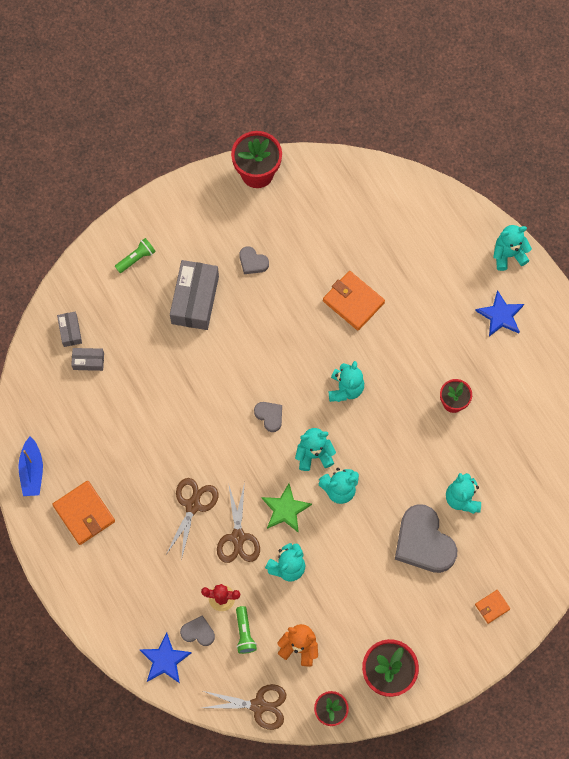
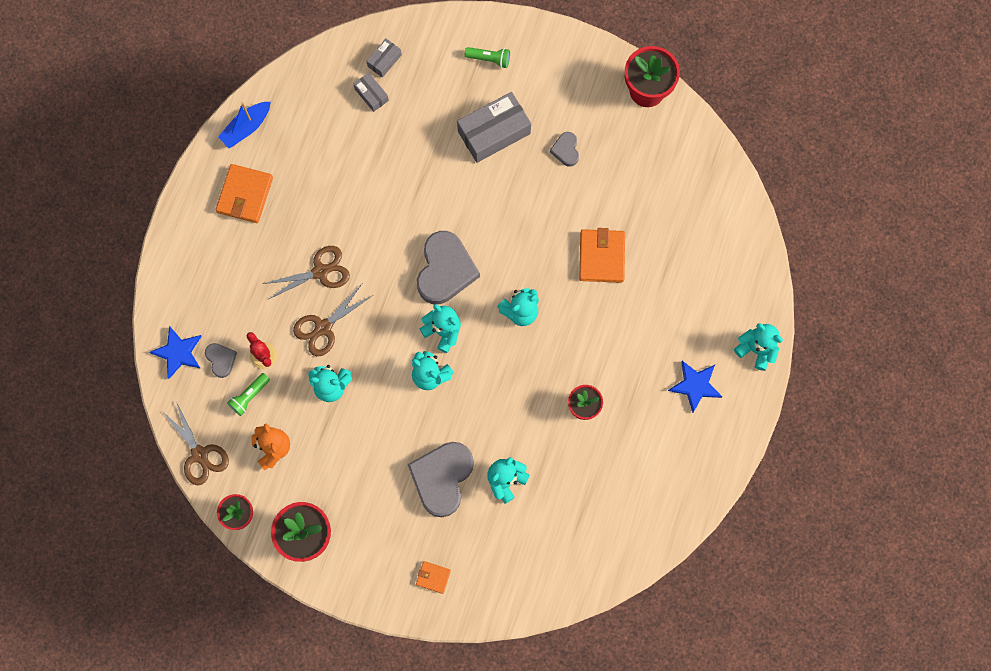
camera: 50 degrees right, 5 degrees up
grey heart [254,402,282,432] -> grey heart [417,231,480,304], size x2.08
green star [261,484,312,533] -> none

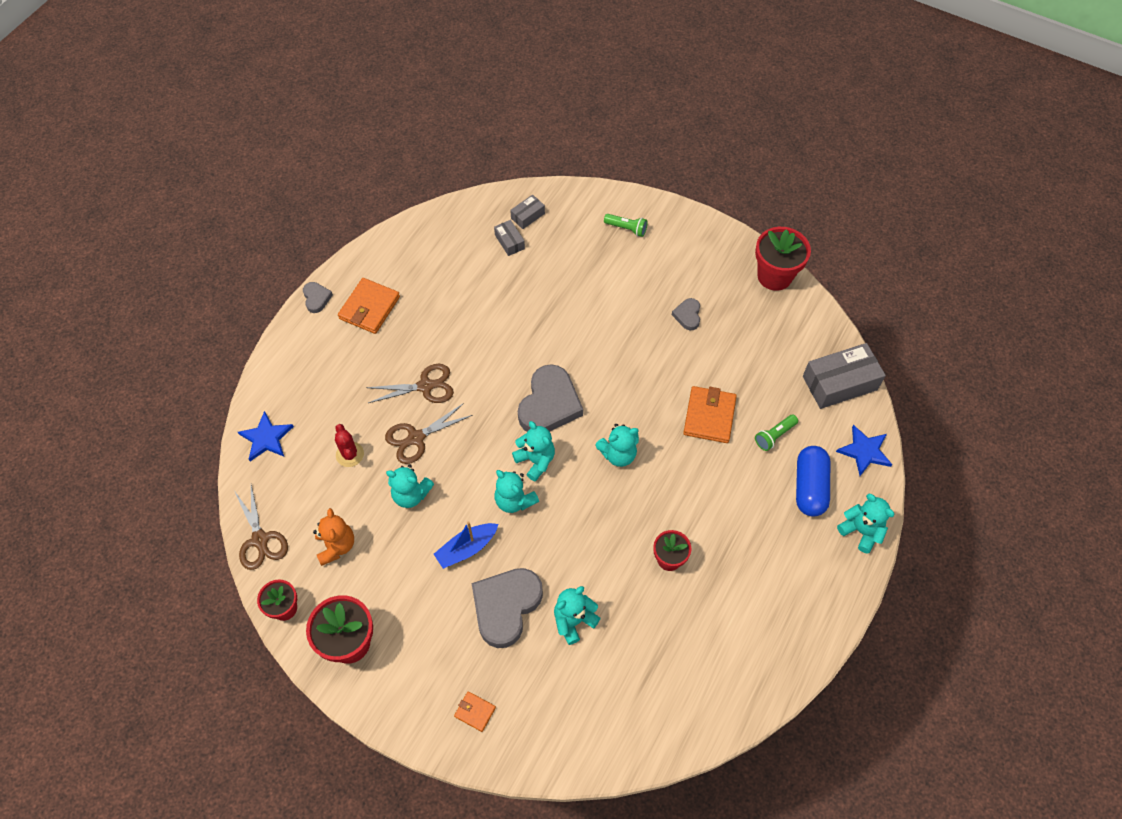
camera: 10 degrees right, 15 degrees down
grey heart [205,343,237,378] -> grey heart moved to [303,282,333,313]
blue boat [218,102,270,148] -> blue boat moved to [434,521,498,569]
green flashlight [227,373,270,416] -> green flashlight moved to [755,415,798,451]
grey box [457,92,531,163] -> grey box moved to [803,343,886,409]
blue star [668,361,722,413] -> blue star moved to [836,425,892,476]
none -> blue capsule [796,446,830,517]

